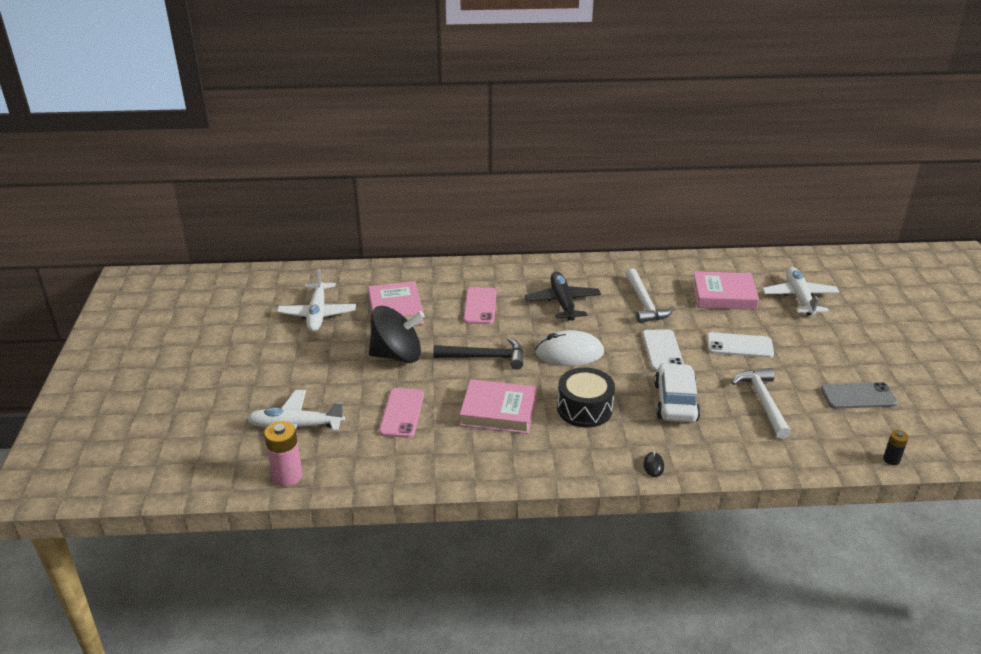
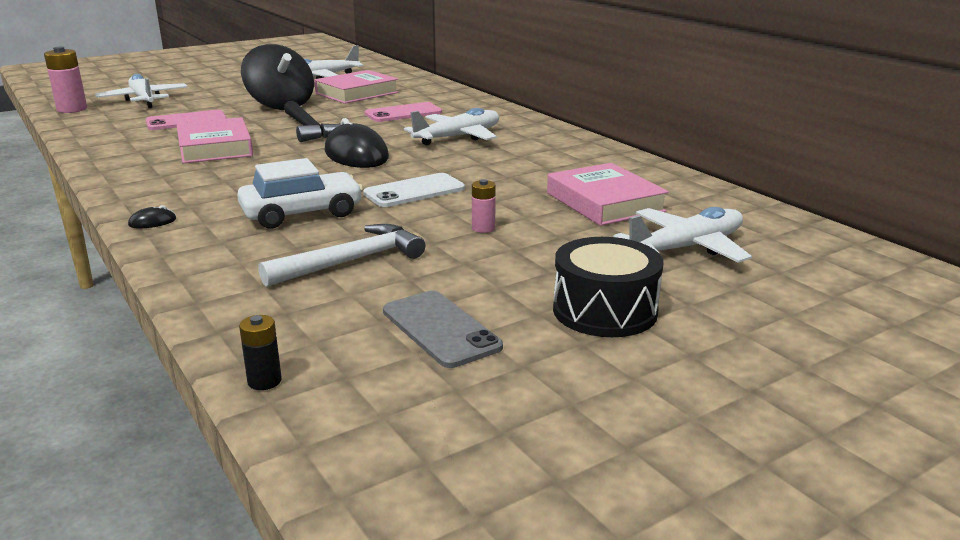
camera: 60 degrees right, 10 degrees down
black plane [525,272,601,321] -> white plane [404,108,499,145]
white mouse [535,330,604,366] -> black mouse [325,118,389,168]
black drum [557,367,615,428] -> black drum moved to [553,237,664,337]
white hammer [626,269,674,323] -> none
white phone [707,332,774,358] -> pink battery [472,179,496,233]

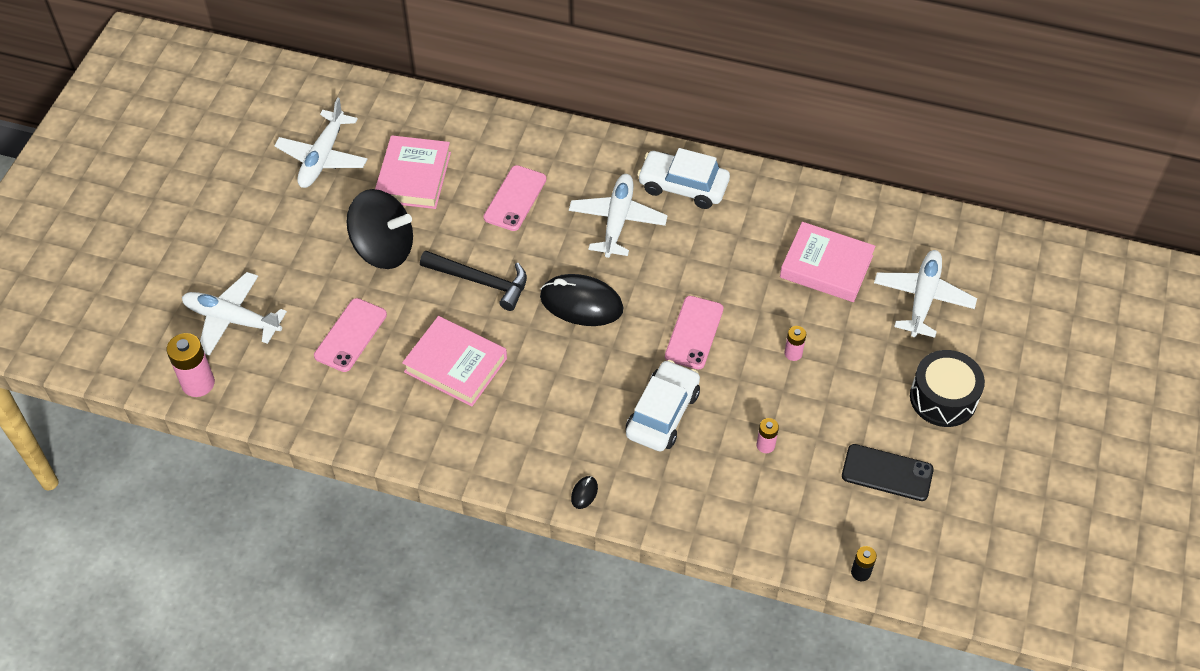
camera: 40 degrees left, 30 degrees up
white hammer [258,224,425,287] -> pink battery [756,418,779,453]
white phone [363,173,465,207] -> pink phone [665,296,723,369]
grey phone [383,291,503,368] -> black phone [842,444,934,501]
none -> white car [637,148,730,209]

